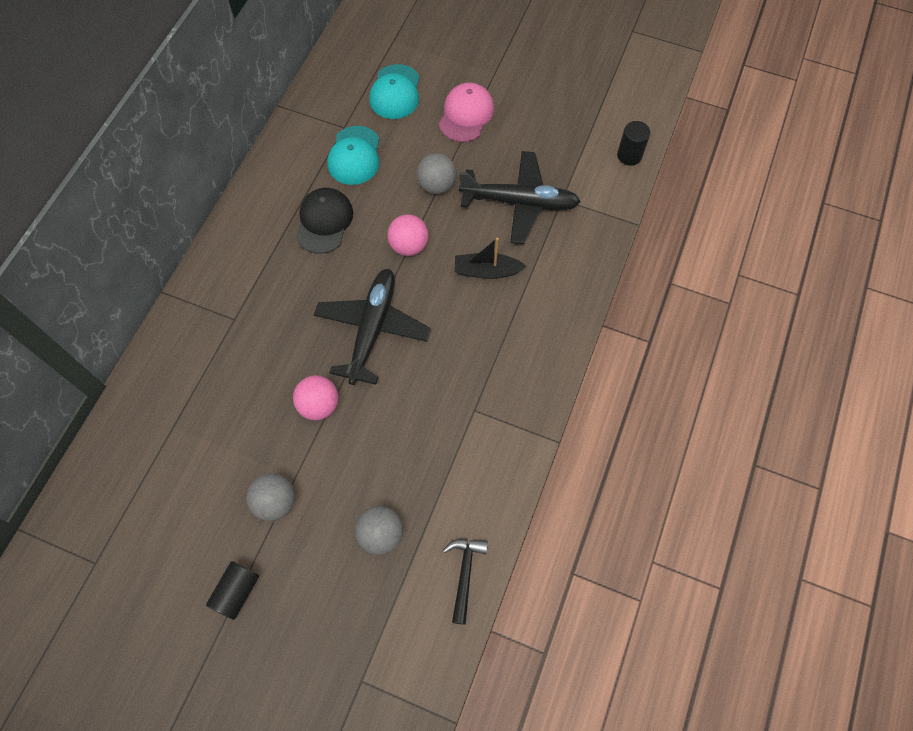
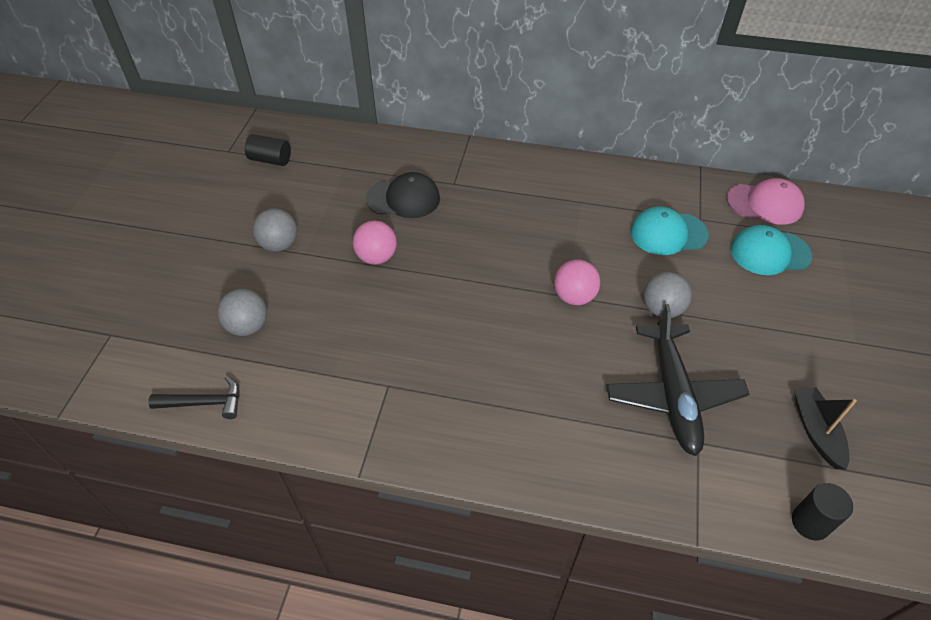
camera: 80 degrees right, 15 degrees down
black cylinder [206,561,259,620] -> black cylinder moved to [245,134,291,166]
black cap [296,188,353,254] -> black cap moved to [366,172,440,218]
black plane [314,269,431,385] -> none
pink cap [439,82,494,142] -> pink cap moved to [727,178,805,225]
black boat [454,238,526,279] -> black boat moved to [794,387,857,470]

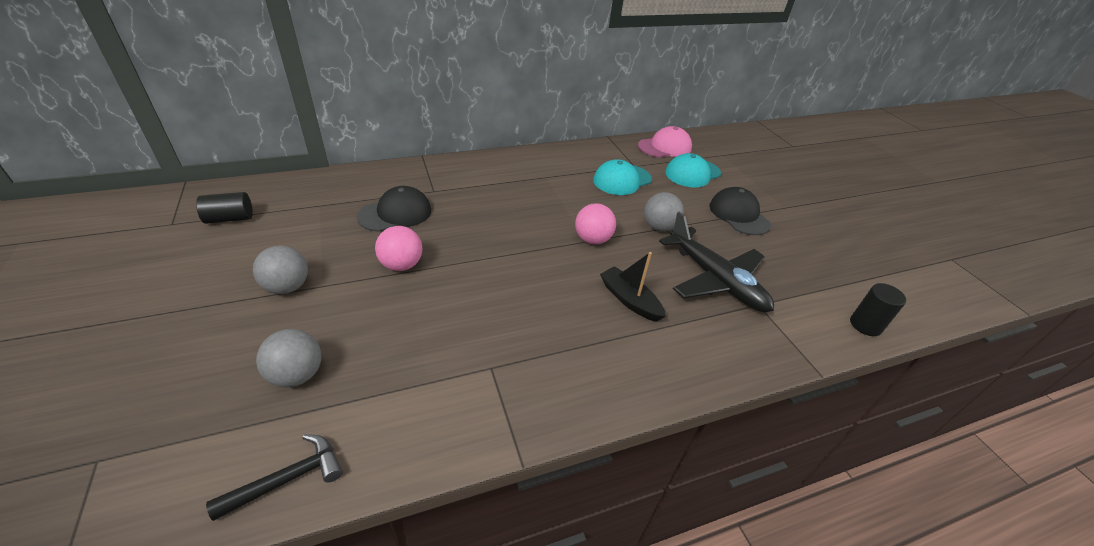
camera: 35 degrees left, 10 degrees down
black boat [794,387,857,470] -> black boat moved to [600,252,666,322]
none -> black cap [709,187,771,235]

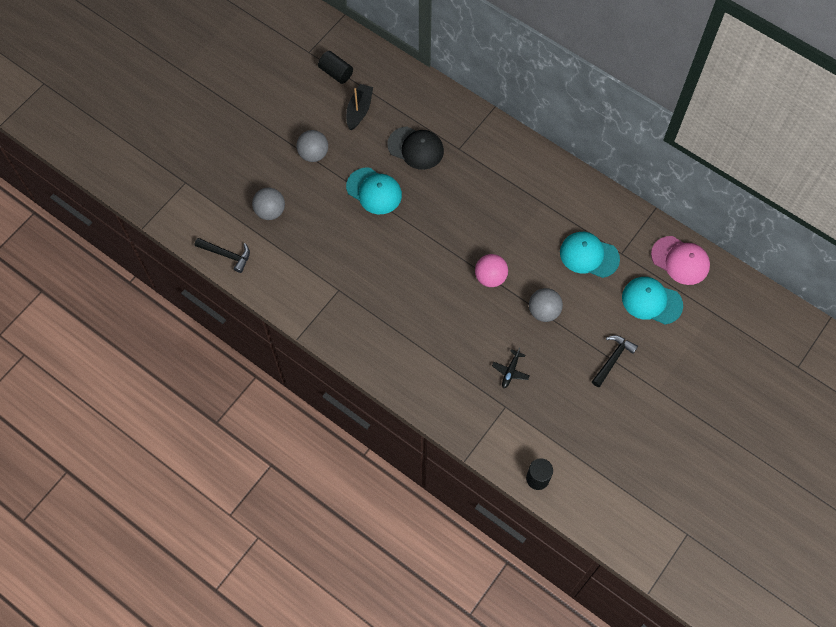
camera: 60 degrees right, 25 degrees up
pink ball [375,226,422,271] -> turquoise cap [346,168,402,214]
black boat [600,252,666,322] -> black boat moved to [346,84,373,130]
black plane [659,212,774,312] -> black plane [492,348,529,388], size x0.41
black cap [709,187,771,235] -> black hammer [592,335,638,387]

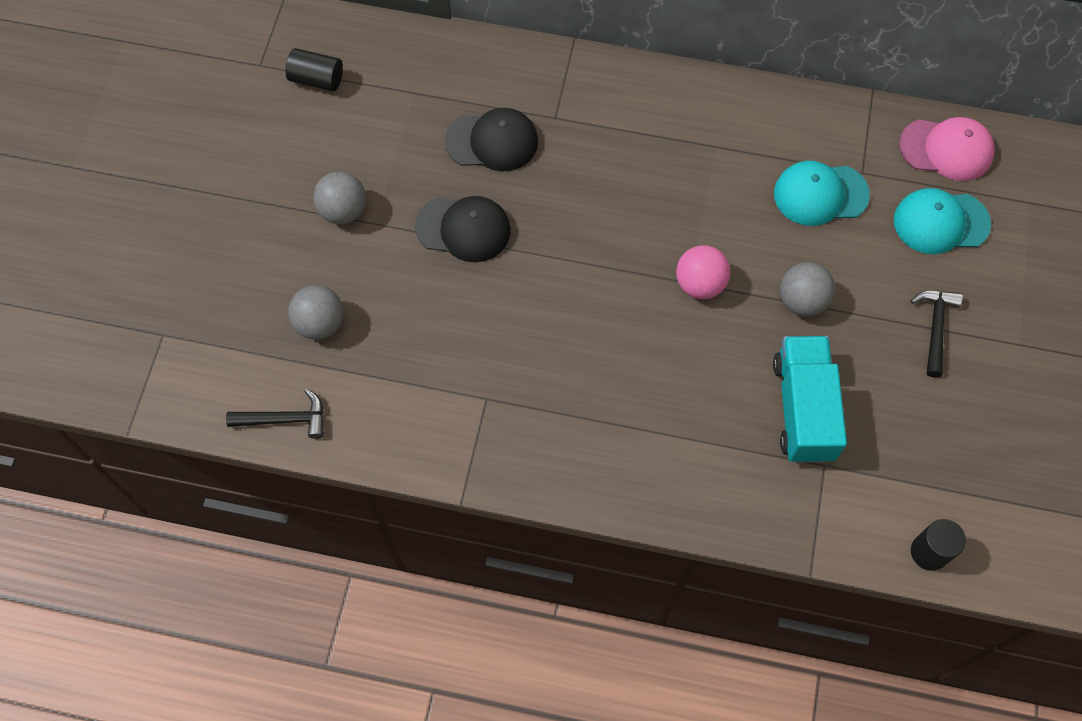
camera: 25 degrees left, 0 degrees up
black boat [346,84,373,130] -> none
turquoise cap [346,168,402,214] -> black cap [415,196,511,262]
black plane [492,348,529,388] -> turquoise truck [773,336,847,463]

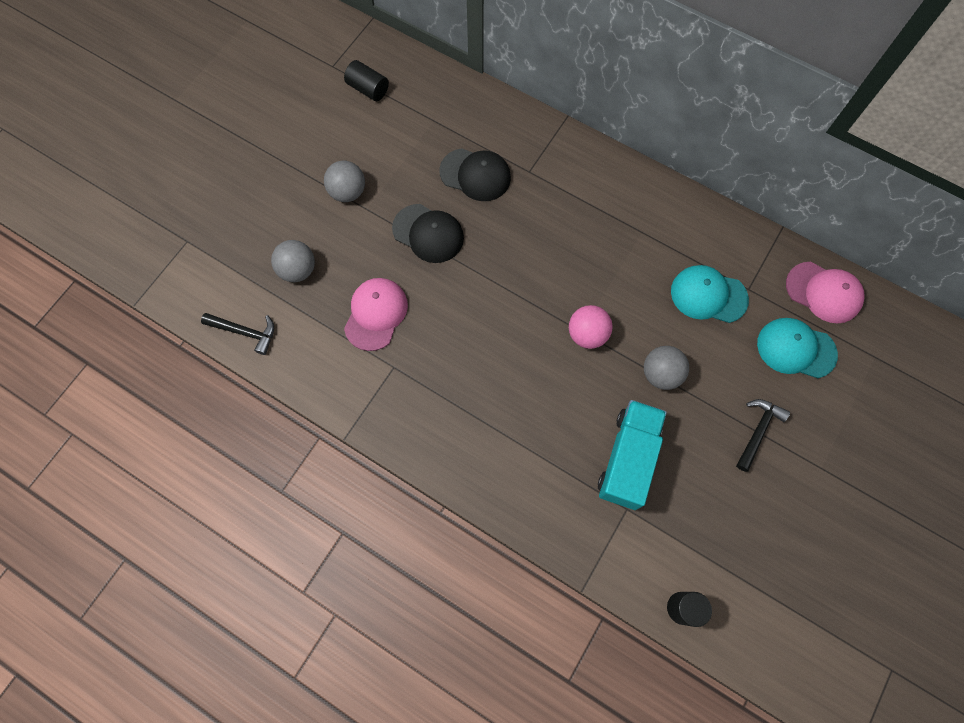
camera: 20 degrees right, 5 degrees up
none -> pink cap [344,278,408,351]

